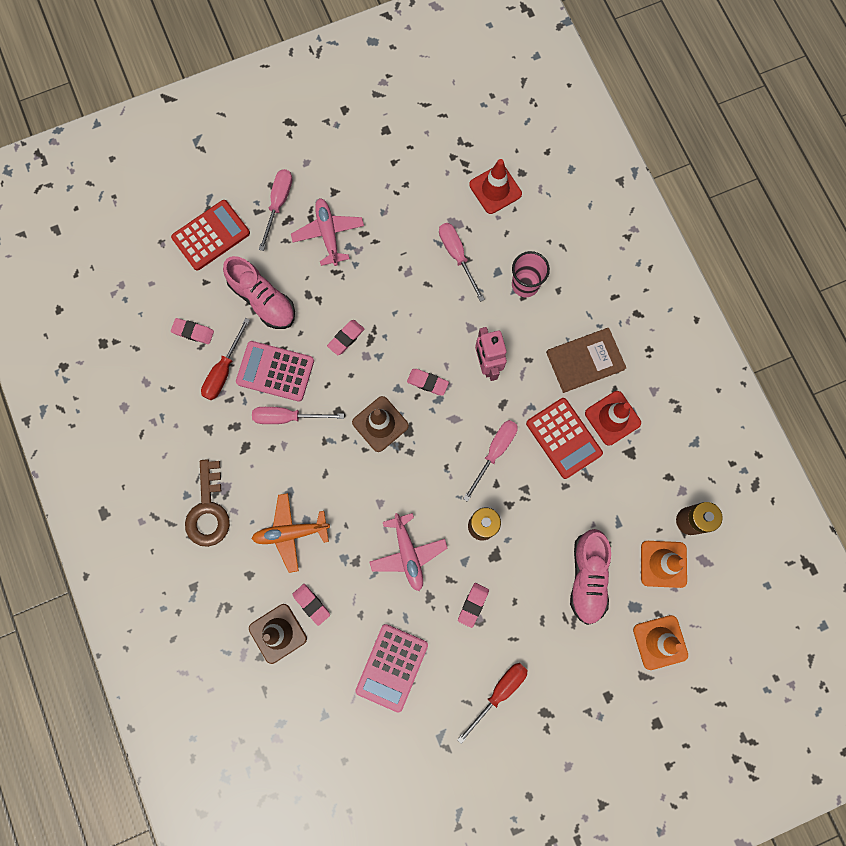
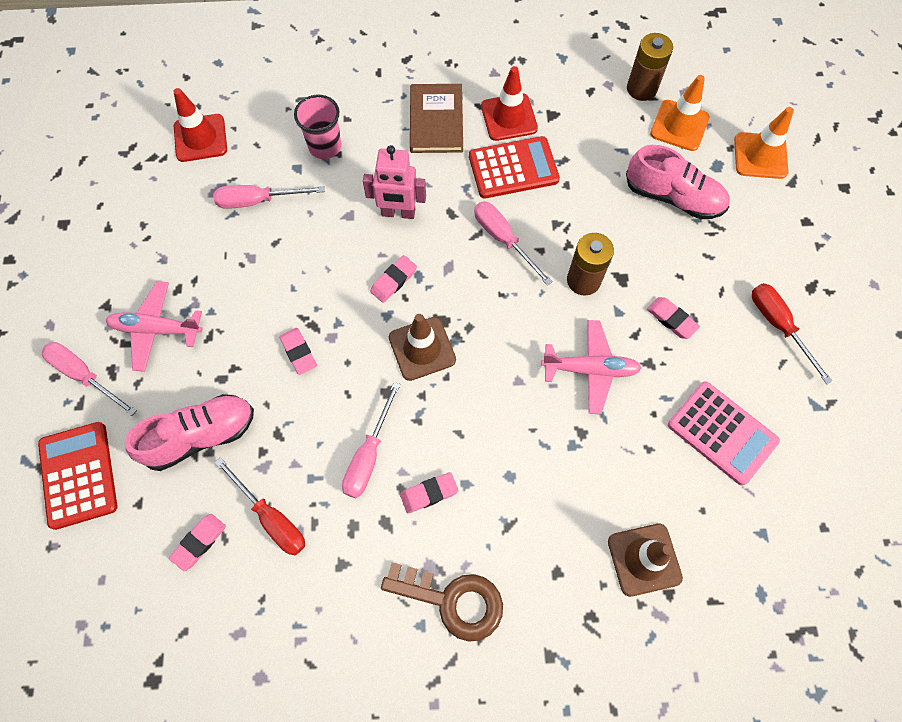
camera: 70 degrees left, 10 degrees down
pink calculator [236,341,314,402] -> none
orange plane [252,493,330,573] -> none
pink eraser [292,584,330,626] -> pink eraser moved to [400,472,459,514]

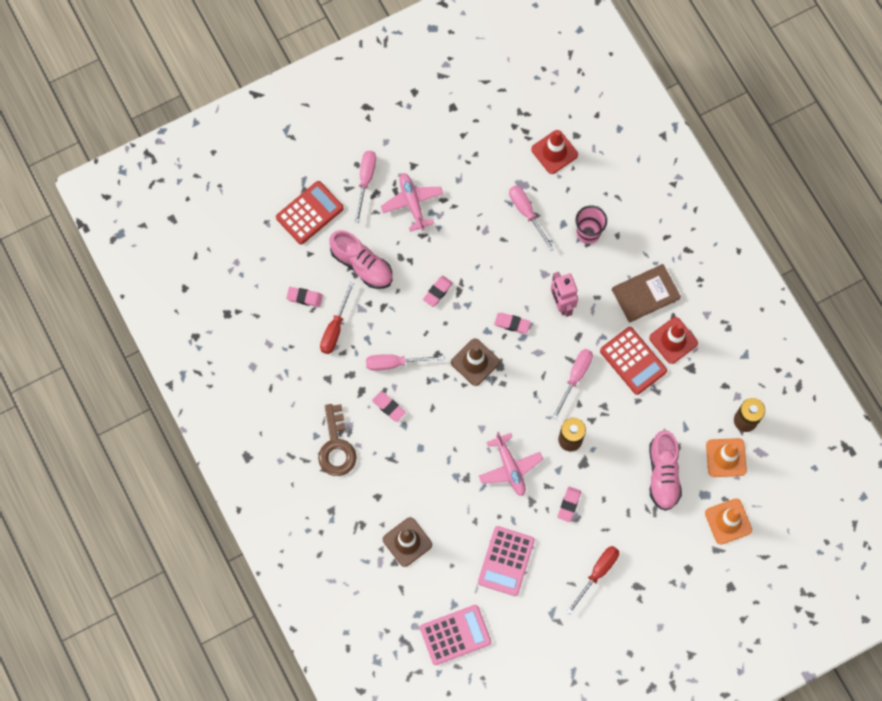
camera: 65 degrees right, 5 degrees up
none -> pink calculator [420,605,491,665]

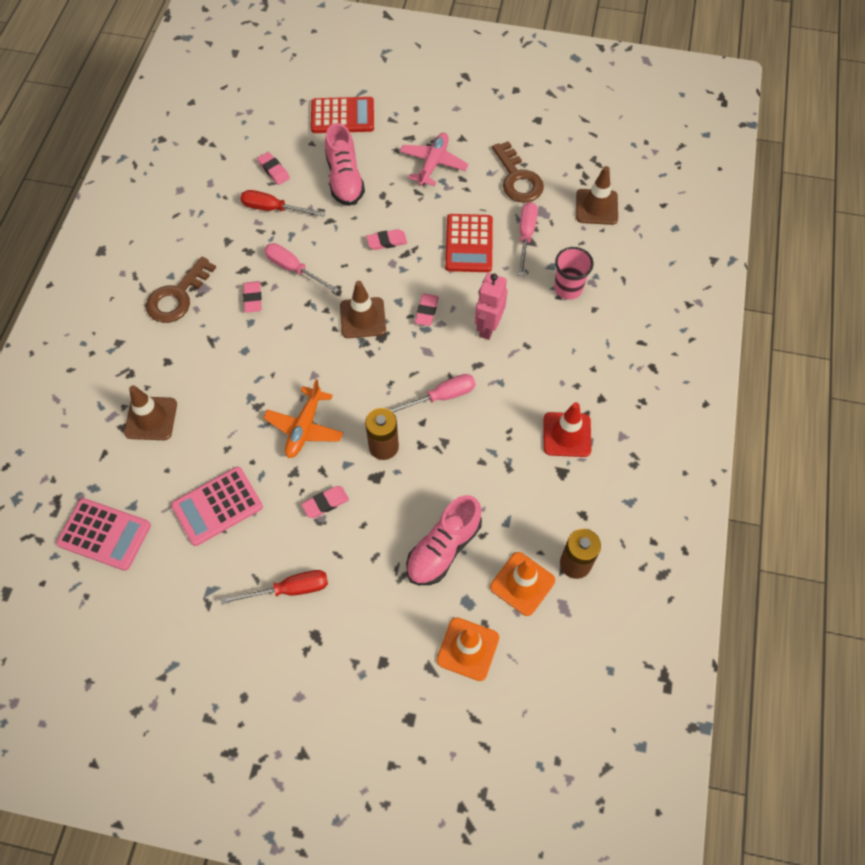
camera: 40 degrees right, 10 degrees down
red screwdriver [320,282,354,354] -> red screwdriver turned 45 degrees clockwise [241,190,325,217]
pink screwdriver [354,151,376,223] -> none
pink plane [479,432,543,496] -> orange plane [263,379,343,458]
pink eraser [494,313,531,334] -> pink eraser turned 45 degrees clockwise [415,294,439,326]
red traffic cone [531,130,578,174] -> brown traffic cone [576,166,618,225]
red calculator [600,327,667,395] -> red calculator moved to [445,214,493,272]
brown book [612,264,681,323] -> none
none -> brown key [492,141,544,203]

